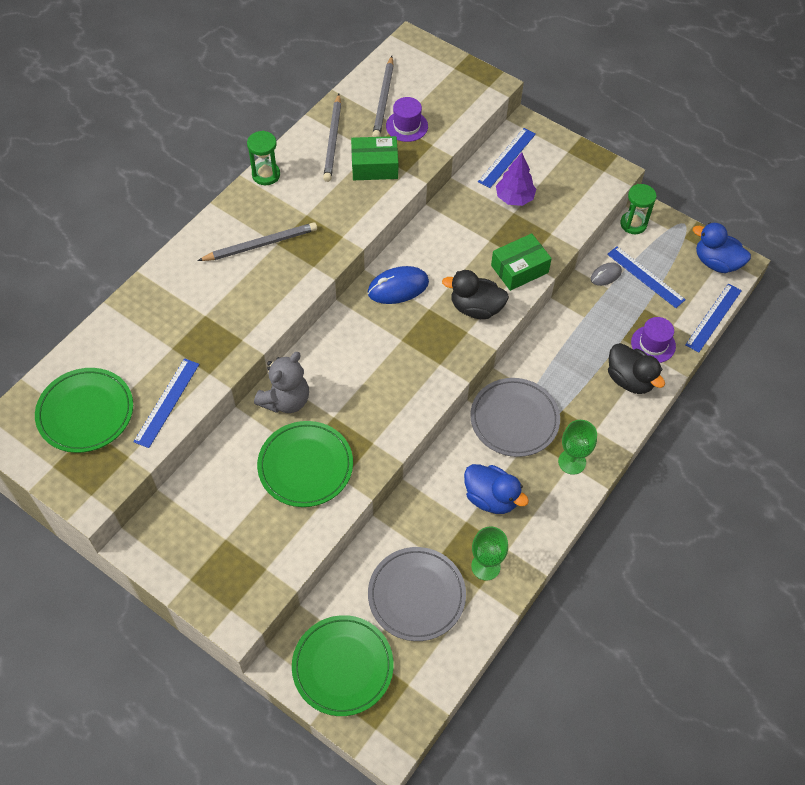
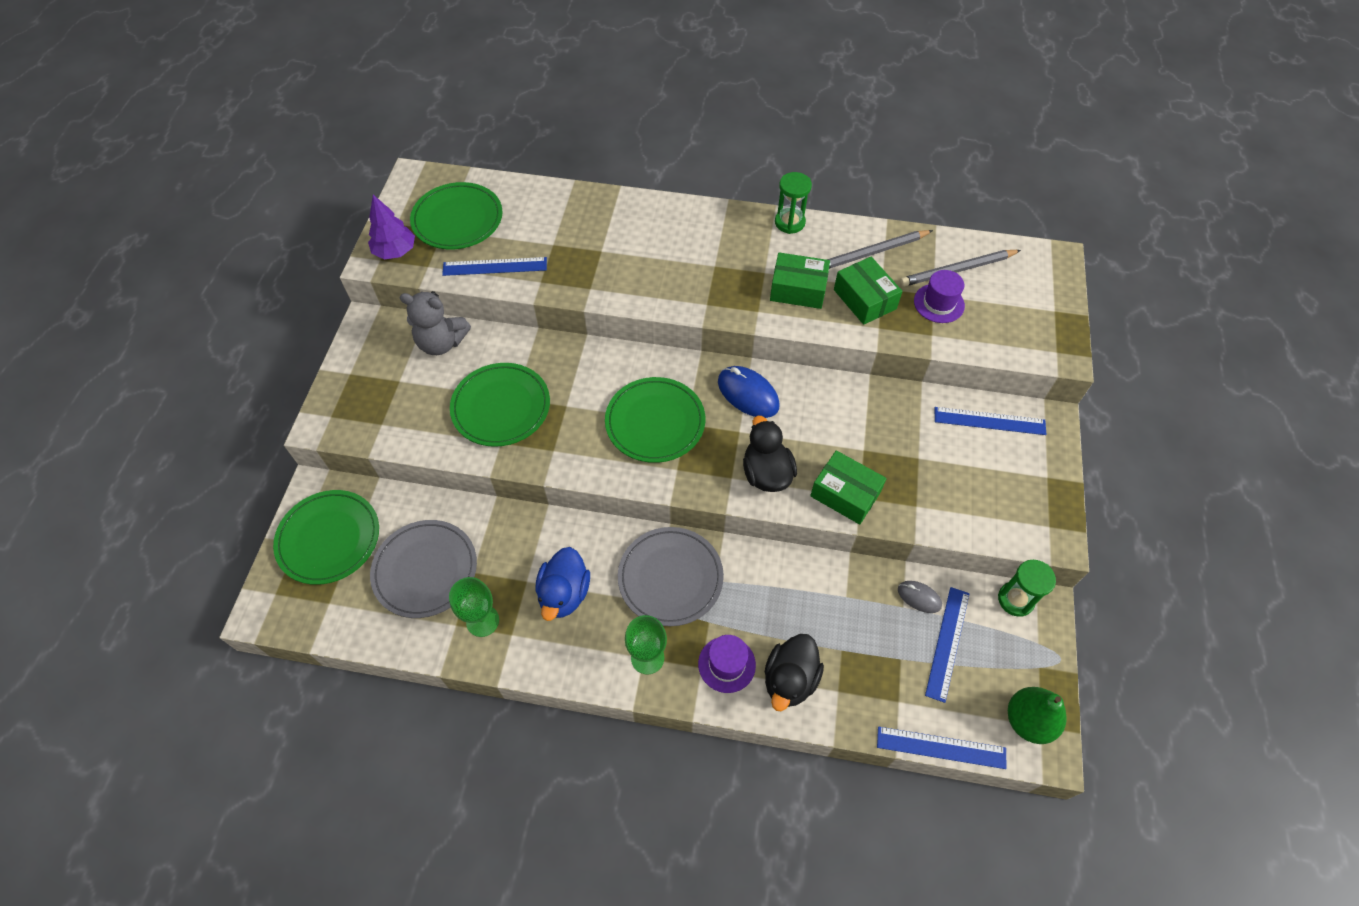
camera: 65 degrees right, 0 degrees up
grey pencil [197,222,317,261] -> none
grey teddy bear [254,352,309,413] -> grey teddy bear moved to [399,291,471,355]
purple tree [496,152,536,206] -> purple tree moved to [368,195,415,259]
purple hat [631,317,676,363] -> purple hat moved to [698,635,756,693]
blue duck [693,223,751,273] -> green pear [1008,687,1067,744]
none -> green plate [605,377,705,463]
none -> green box [770,252,830,309]

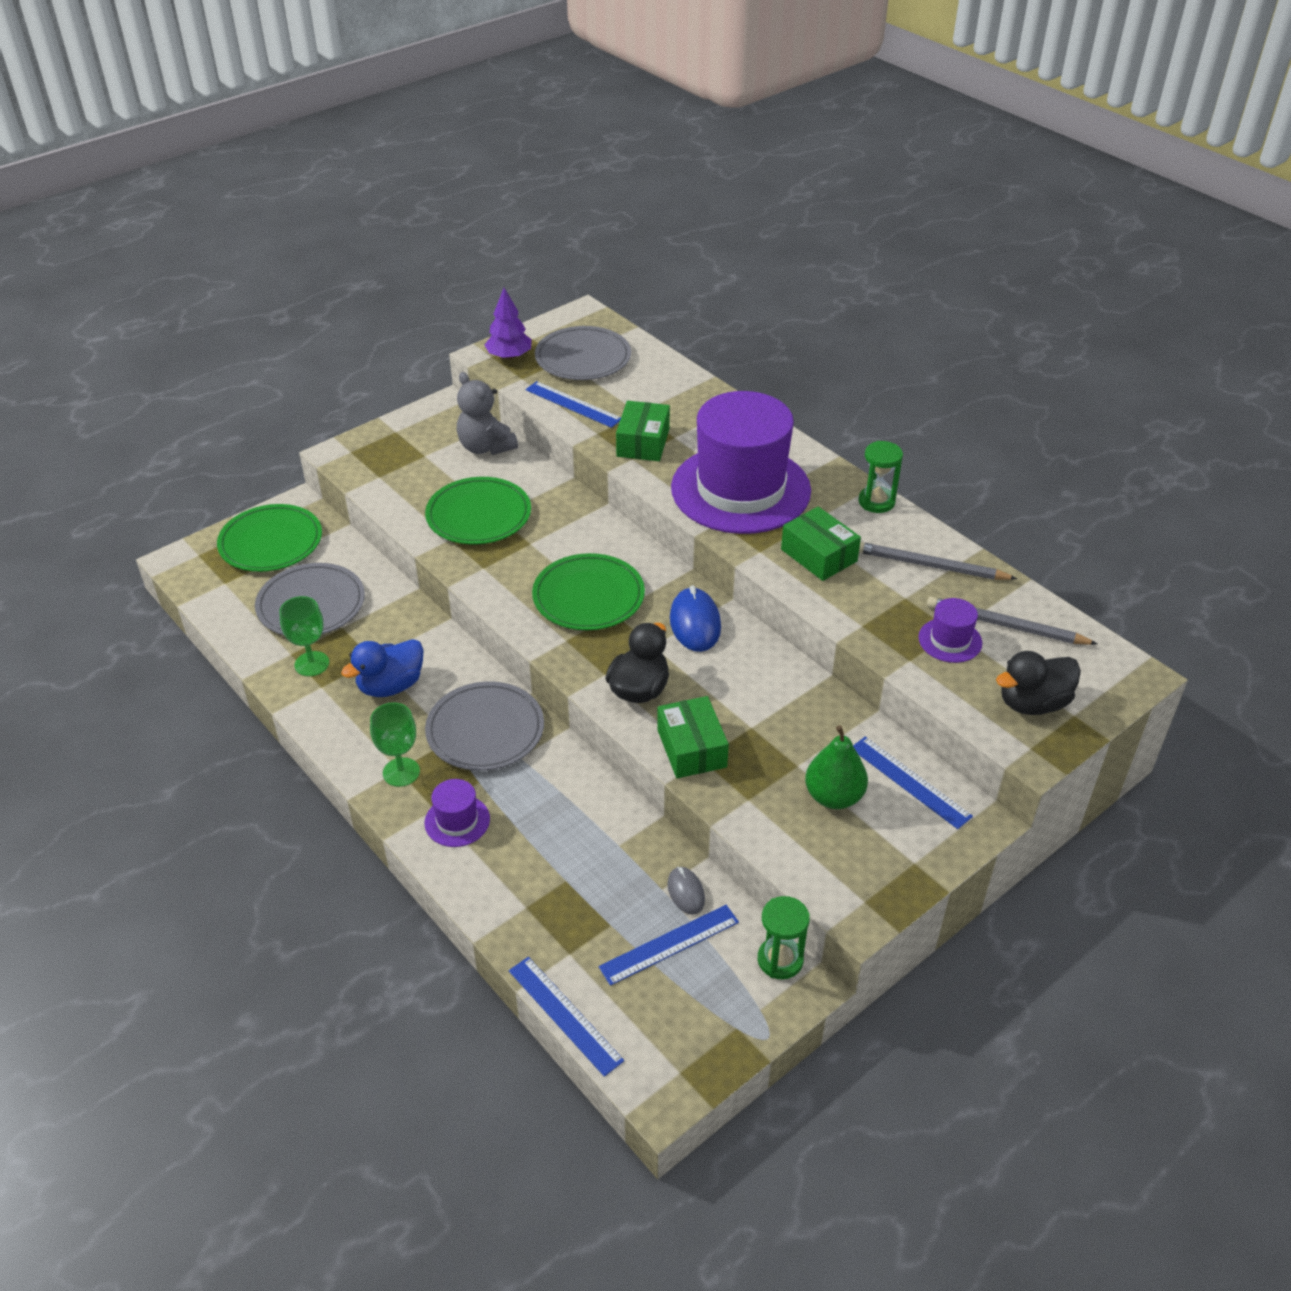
camera: 40 degrees right, 15 degrees down
green plate [410,182,502,249] -> grey plate [535,326,631,380]
black duck [765,634,824,711] -> black duck moved to [996,651,1081,715]
green box [834,257,903,325] -> green box moved to [616,401,670,461]
green pear [1008,687,1067,744] -> green pear moved to [805,725,868,809]
none -> purple hat [671,391,811,534]

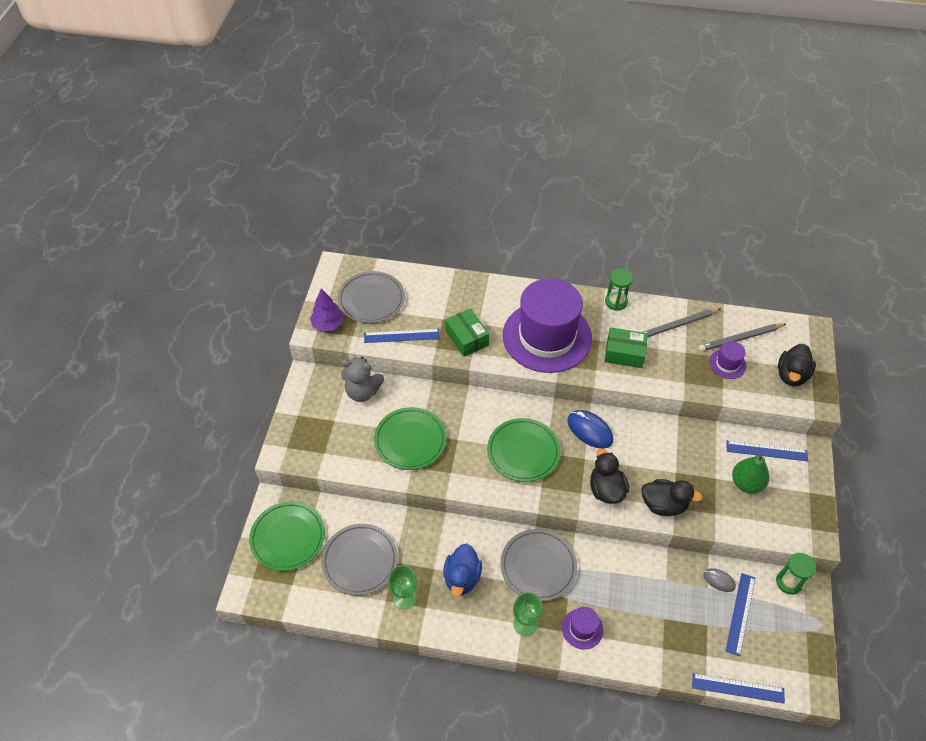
camera: 40 degrees left, 10 degrees up
green box [657,696,729,778] -> black duck [641,479,703,516]

